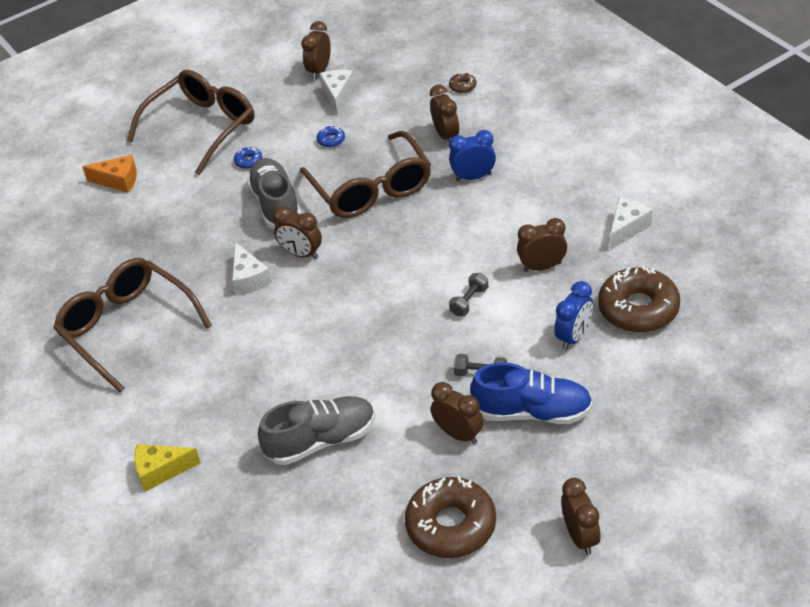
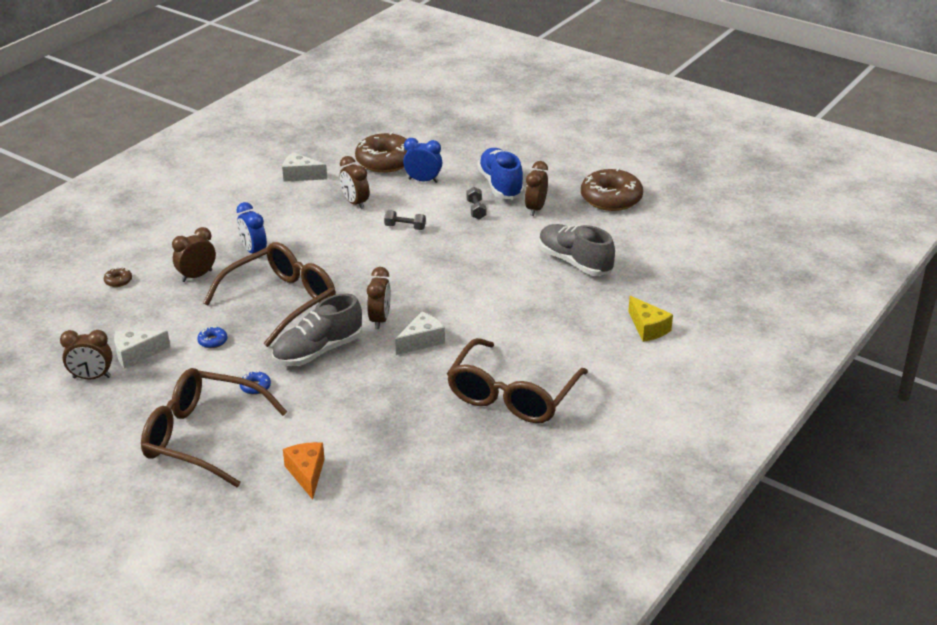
camera: 115 degrees left, 10 degrees down
brown clock [561,478,601,555] -> none

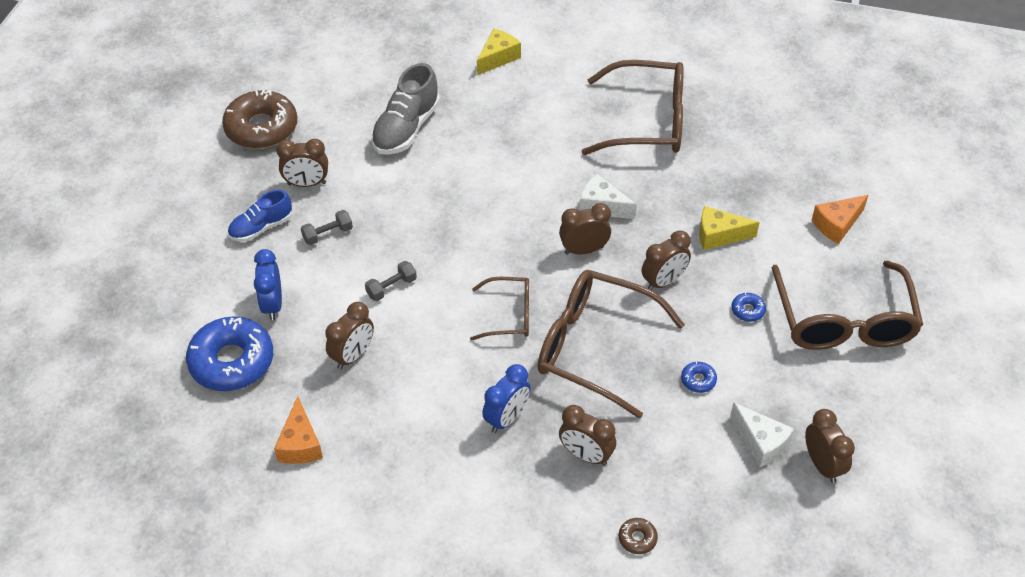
camera: 110 degrees left, 15 degrees up
grey shoe [272,293,362,366] -> brown clock [642,231,691,290]
white cheese [282,152,327,182] -> orange cheese [274,396,323,464]
brown donut [355,132,408,173] -> blue donut [186,316,273,391]
grey dumbbell [384,210,426,230] -> grey dumbbell turned 60 degrees clockwise [365,261,417,301]
blue shoe [477,148,524,200] -> blue shoe [228,190,292,242], size x0.64
none -> brown glasses [470,277,529,341]
none -> yellow cheese [699,206,760,250]

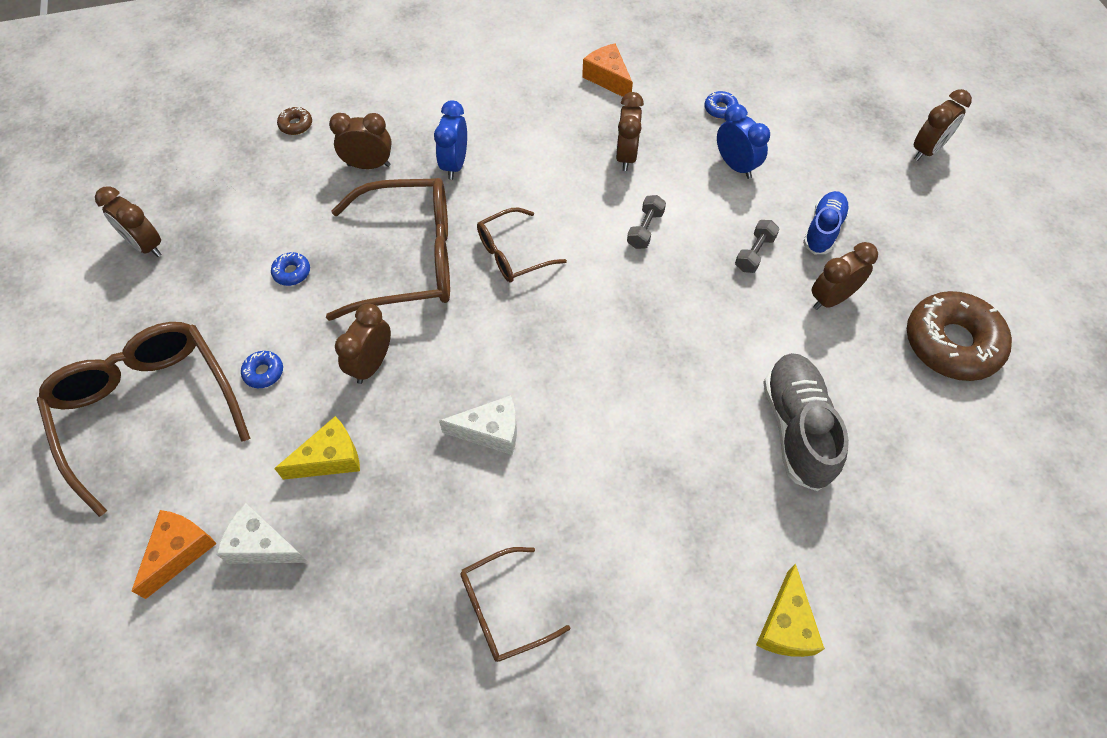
camera: 150 degrees right, 10 degrees up
blue donut [186,316,273,391] -> blue donut [704,91,738,119], size x0.41
brown clock [559,203,611,255] -> brown clock moved to [914,89,972,161]
brown glasses [582,60,684,155] -> brown glasses [460,547,570,662], size x0.54
white cheese [730,402,794,467] -> white cheese moved to [217,503,308,564]

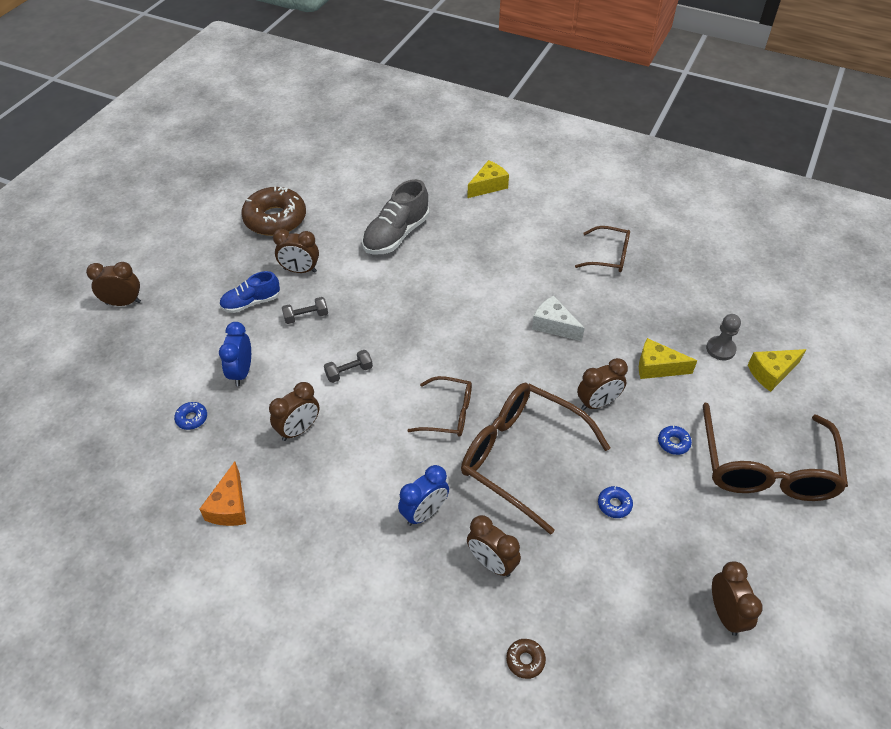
camera: 140 degrees left, 10 degrees down
orange cheese [132,510,217,599] -> yellow cheese [748,349,806,392]
white cheese [217,503,308,564] -> grey pawn [706,314,741,360]

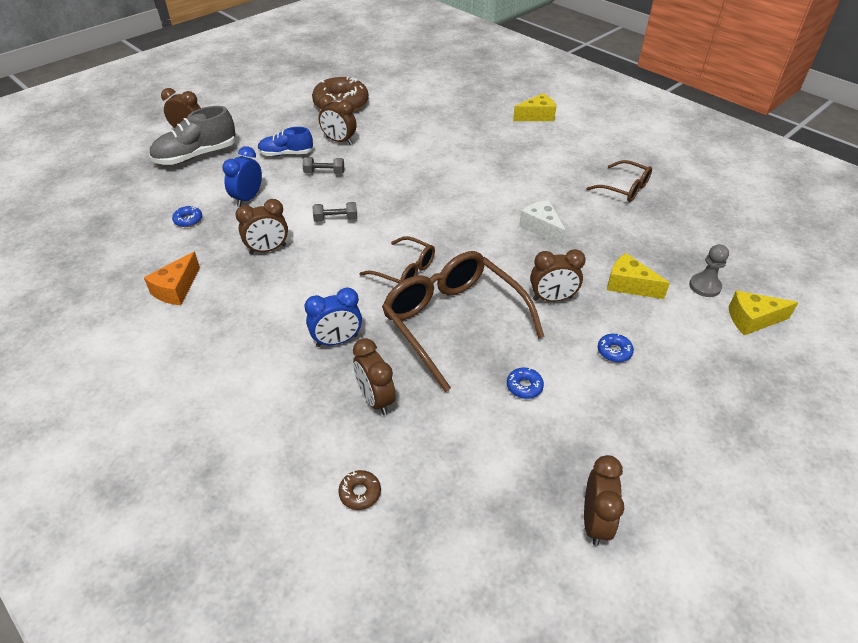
camera: 20 degrees right, 5 degrees down
grey shoe [362,179,429,255] -> grey shoe moved to [149,106,236,165]
brown glasses [703,403,848,501] -> none

